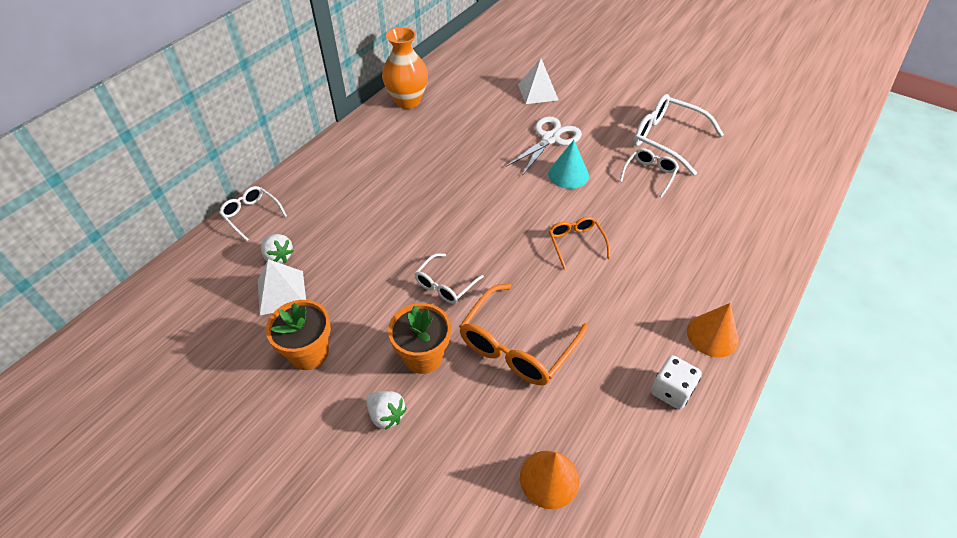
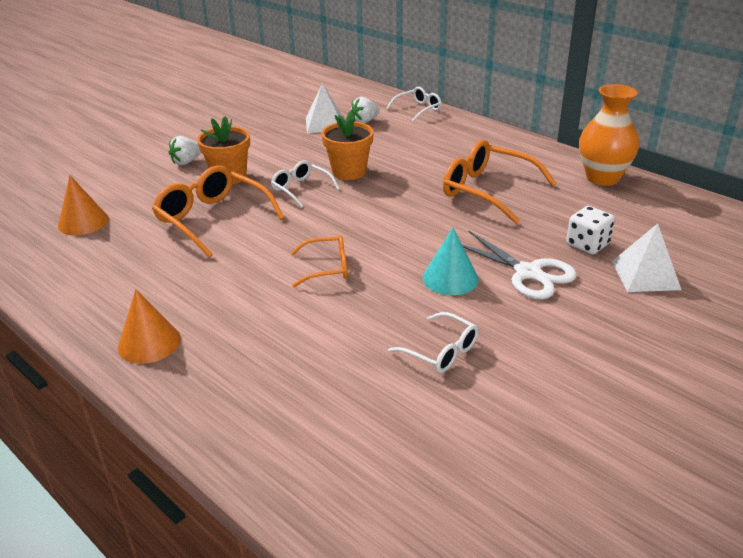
camera: 100 degrees right, 15 degrees down
orange flower pot [266,300,331,370] -> orange flower pot moved to [321,111,374,180]
white glasses [633,94,724,176] -> none
white dice [651,355,702,410] -> white dice moved to [566,206,615,254]
none -> orange glasses [443,140,557,224]

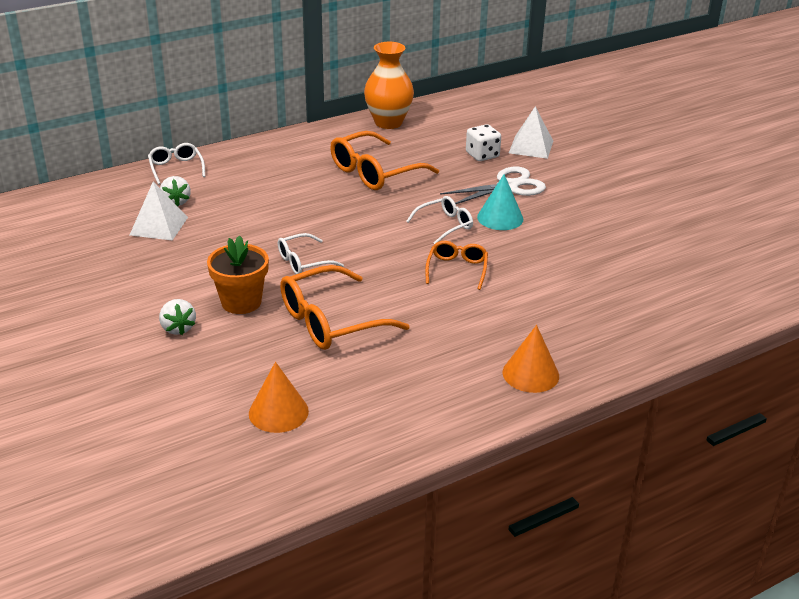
camera: 75 degrees left, 0 degrees up
orange flower pot [321,111,374,180] -> none
white glasses [388,312,479,373] -> white glasses moved to [406,196,473,244]

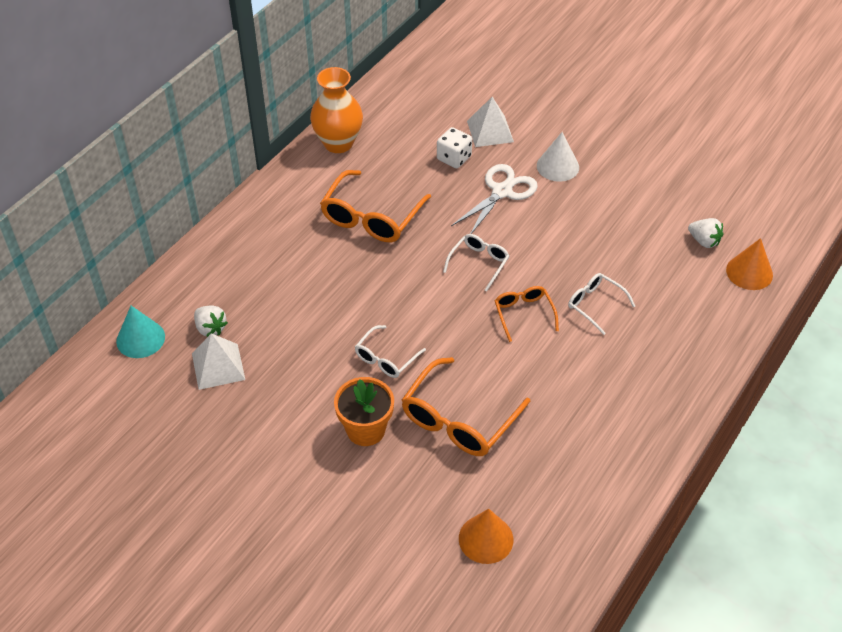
camera: 25 degrees left, 15 degrees up
white glasses [148,143,205,185] -> white glasses moved to [568,273,635,335]
white strawberry [159,299,196,335] -> white strawberry moved to [688,218,723,248]
turquoise cone [477,174,523,230] -> turquoise cone moved to [116,306,165,358]
orange cone [503,325,559,393] -> orange cone moved to [726,238,773,290]
none -> white cone [537,132,579,182]

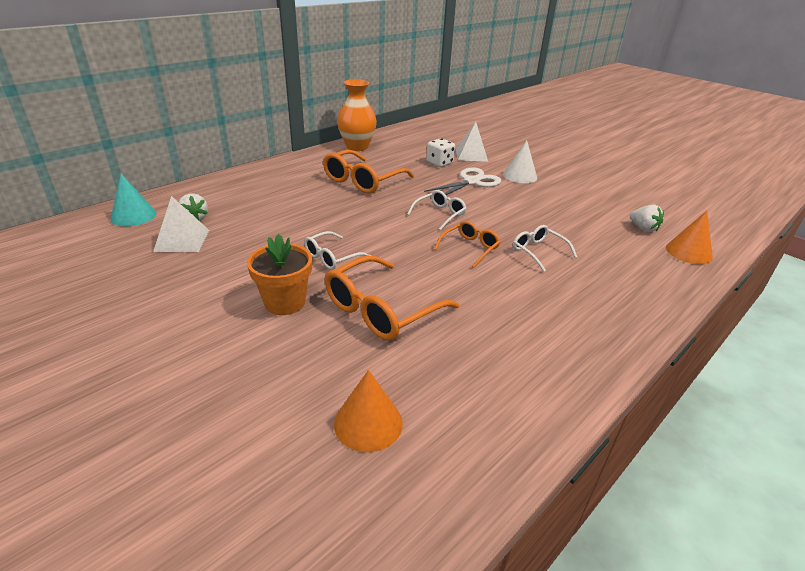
camera: 10 degrees right, 15 degrees down
orange glasses [495,286,559,342] -> orange glasses turned 45 degrees clockwise [434,221,501,268]

